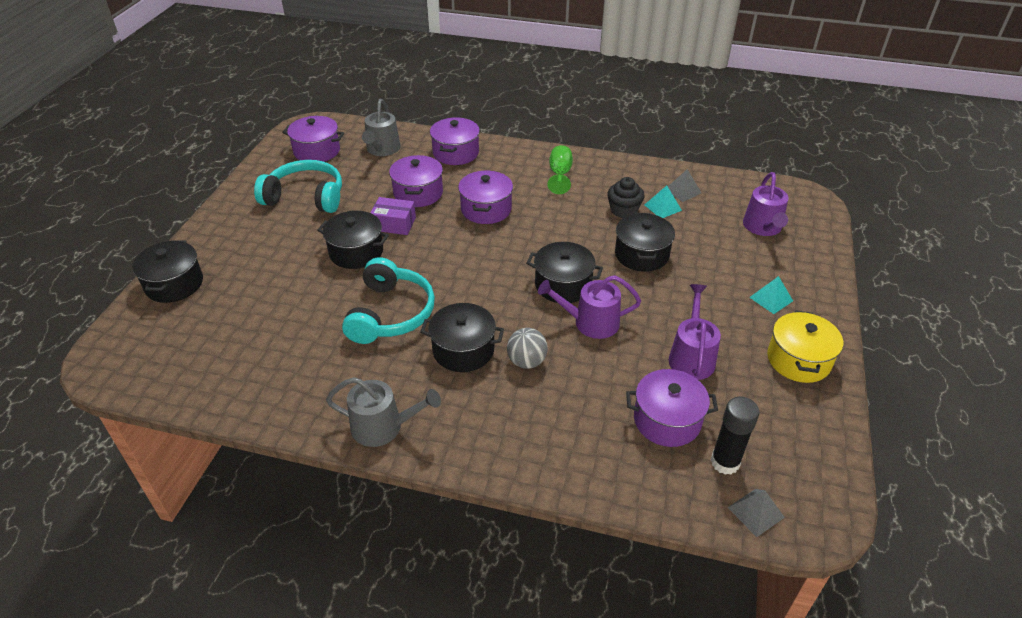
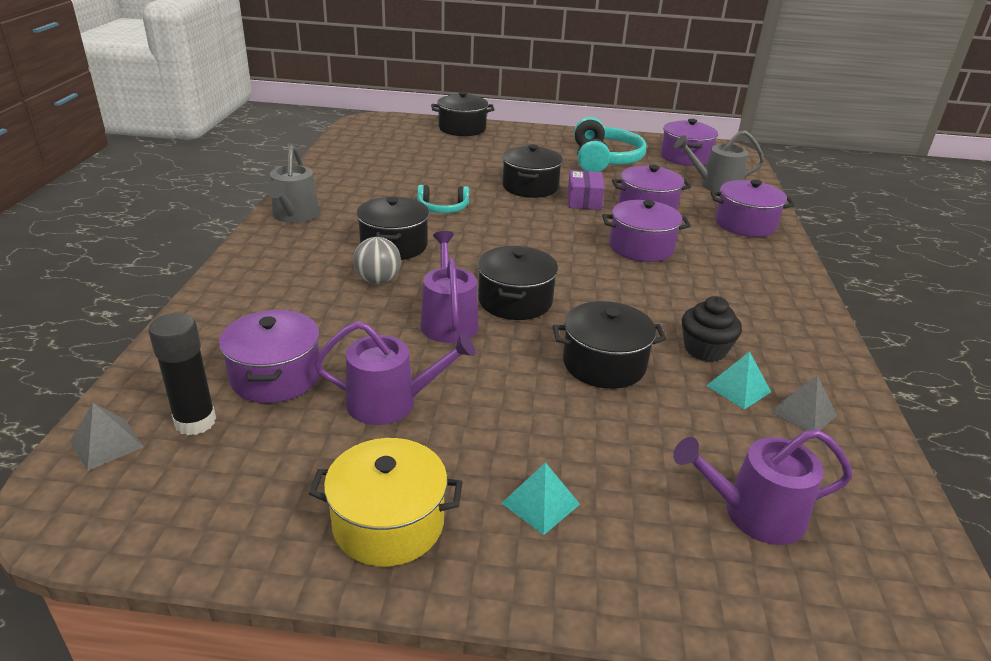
camera: 80 degrees right, 10 degrees down
turquoise headphones [342,257,435,344] -> turquoise headphones [417,185,469,213], size x0.54
green goblet [548,145,573,194] -> none

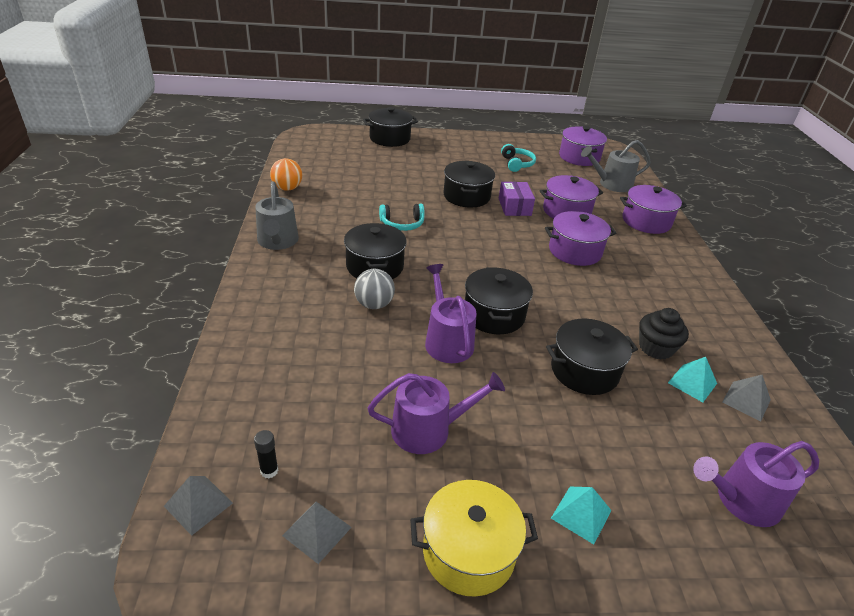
camera: 10 degrees left, 5 degrees up
black glue stick [149,313,216,435] -> black glue stick [254,430,279,478], size x0.51
purple pot [219,310,320,403] -> none
turquoise headphones [574,117,646,172] -> turquoise headphones [501,144,536,172], size x0.54
none -> orange ball [270,158,302,191]
none -> grey pyramid [282,502,352,564]

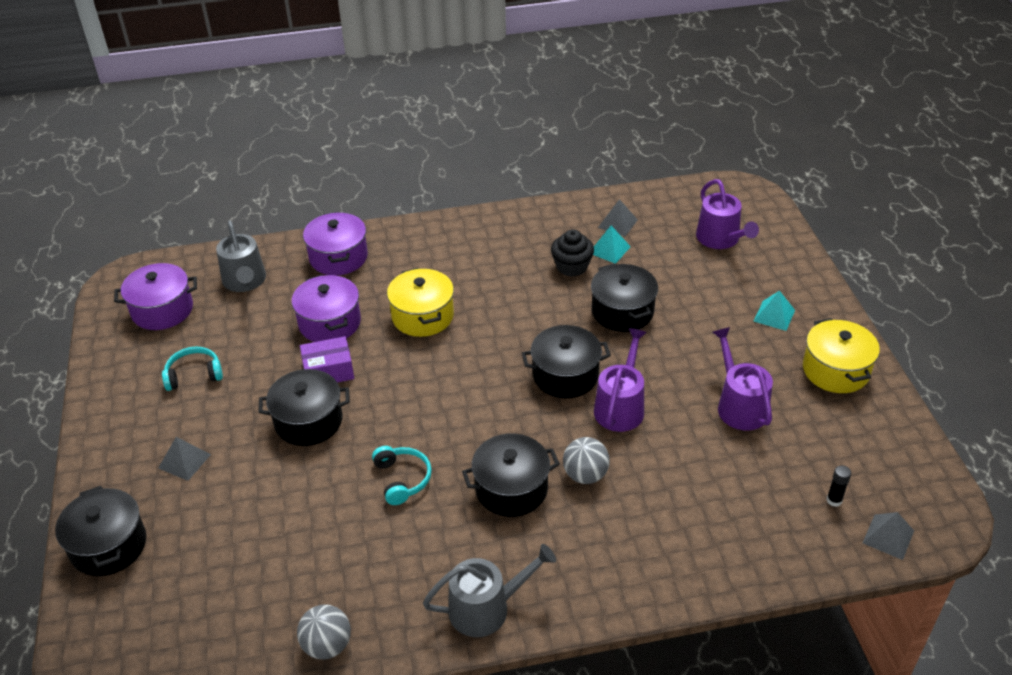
camera: 95 degrees left, 5 degrees up
orange ball [270,158,302,191] -> grey ball [297,604,351,660]
grey pyramid [282,502,352,564] -> grey pyramid moved to [158,437,211,481]
purple watering can [425,264,476,363] -> purple watering can turned 135 degrees clockwise [594,328,647,432]
purple pot [545,211,617,266] -> yellow pot [387,268,454,337]

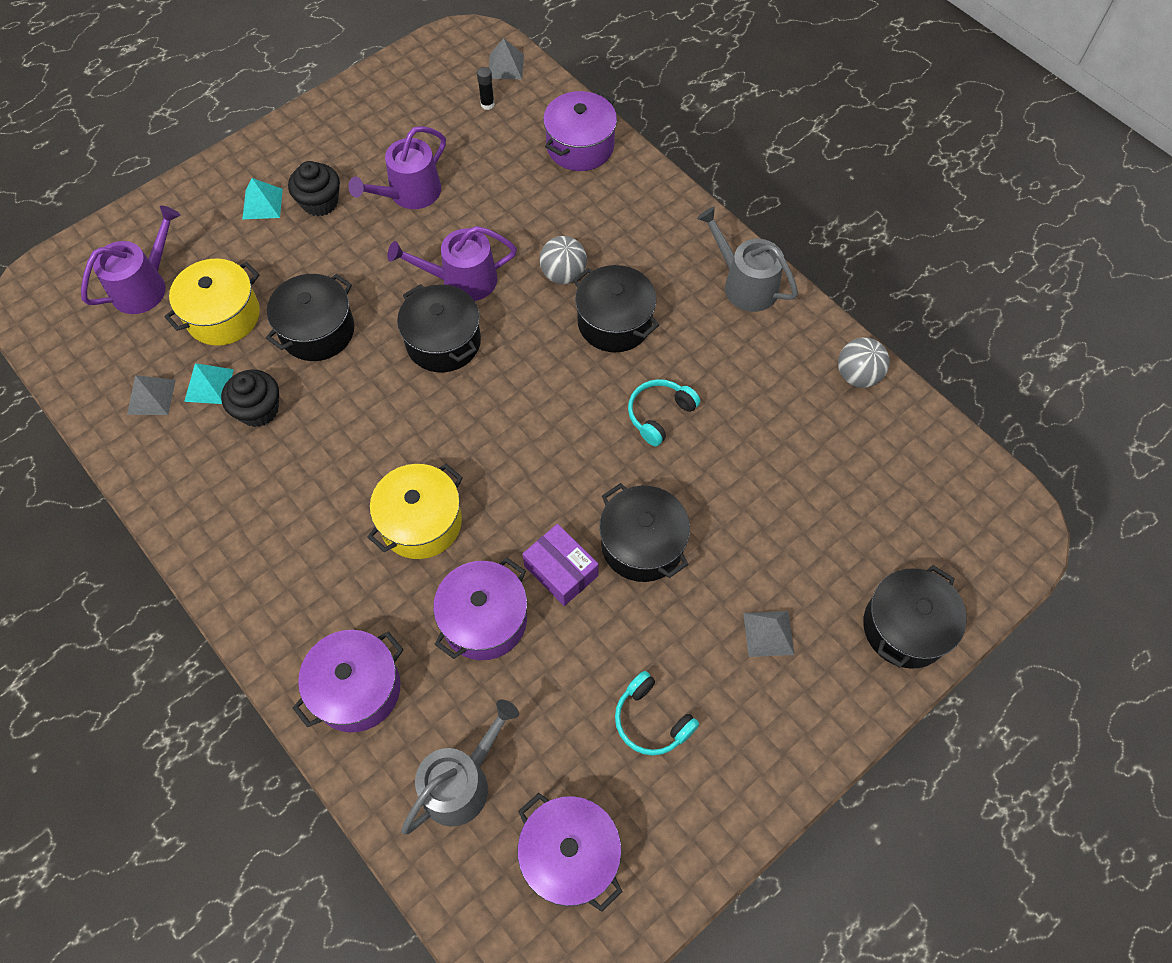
camera: 120 degrees left, 20 degrees up
yellow pot [803,318,880,393] -> yellow pot moved to [164,259,260,346]
none -> black cupcake [288,161,340,216]
none -> purple pot [543,91,617,171]

